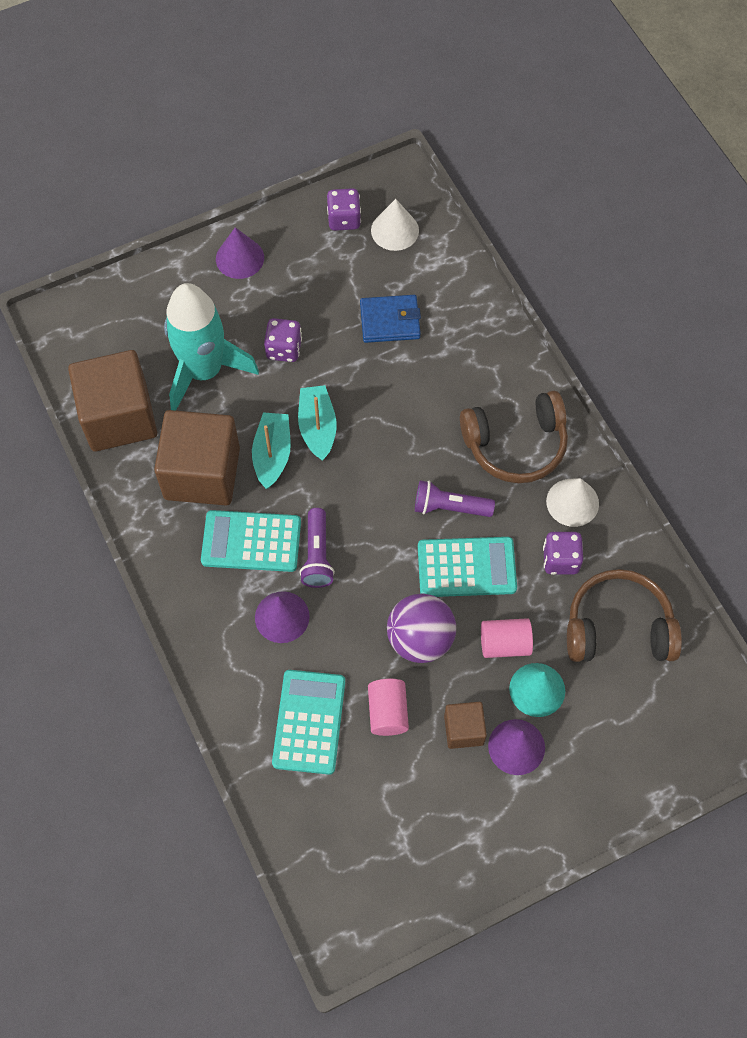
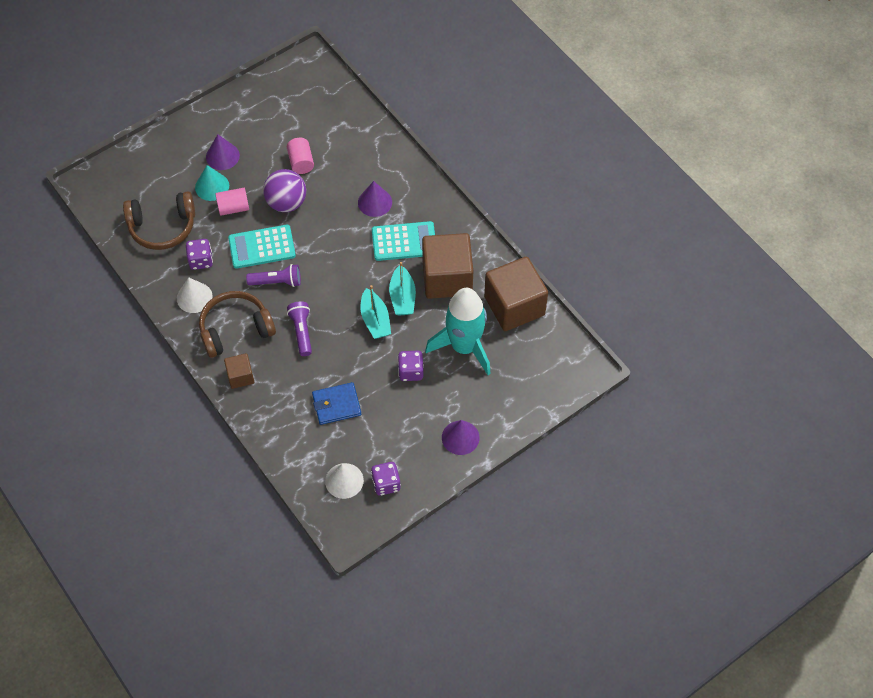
camera: 170 degrees right, 5 degrees down
turquoise calculator [272,670,345,775] -> none
purple flashlight [299,508,335,588] -> purple flashlight moved to [287,301,312,356]
brown cube [444,702,487,749] -> brown cube moved to [224,353,254,389]

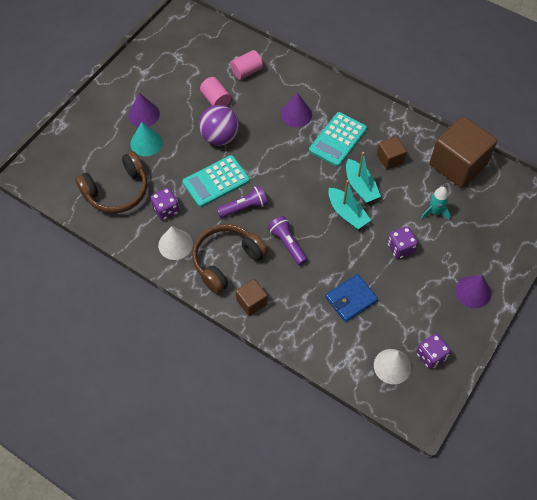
camera: 20 degrees left, 0 degrees up
pink cylinder [215,188,249,216] -> pink cylinder moved to [230,50,263,80]
turquoise calculator [372,221,435,261] -> turquoise calculator turned 150 degrees clockwise [309,112,367,167]
brown cube [422,233,473,299] -> brown cube [377,136,407,170], size x0.49
turquoise rocket [425,288,491,375] -> turquoise rocket [421,186,451,220], size x0.45

